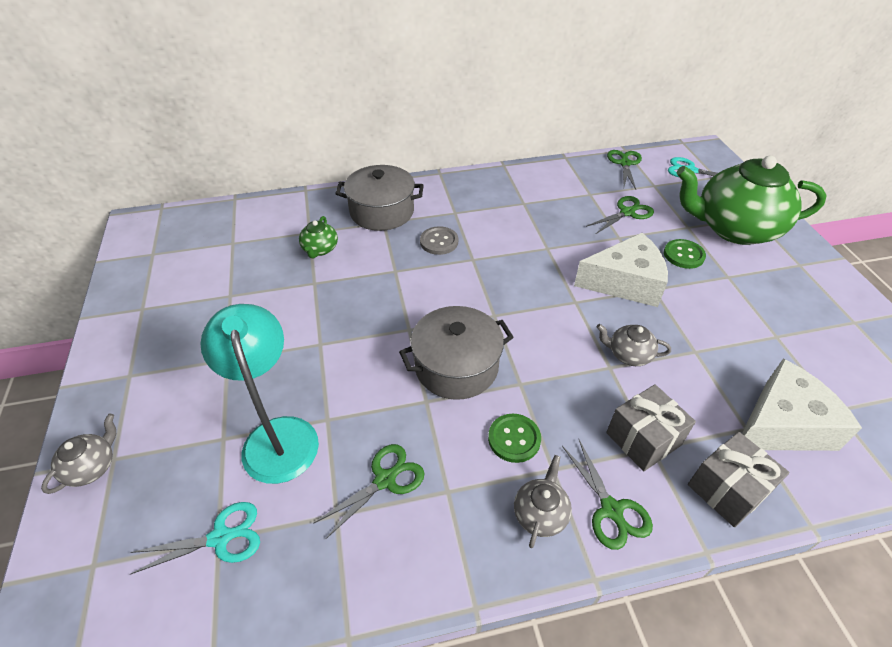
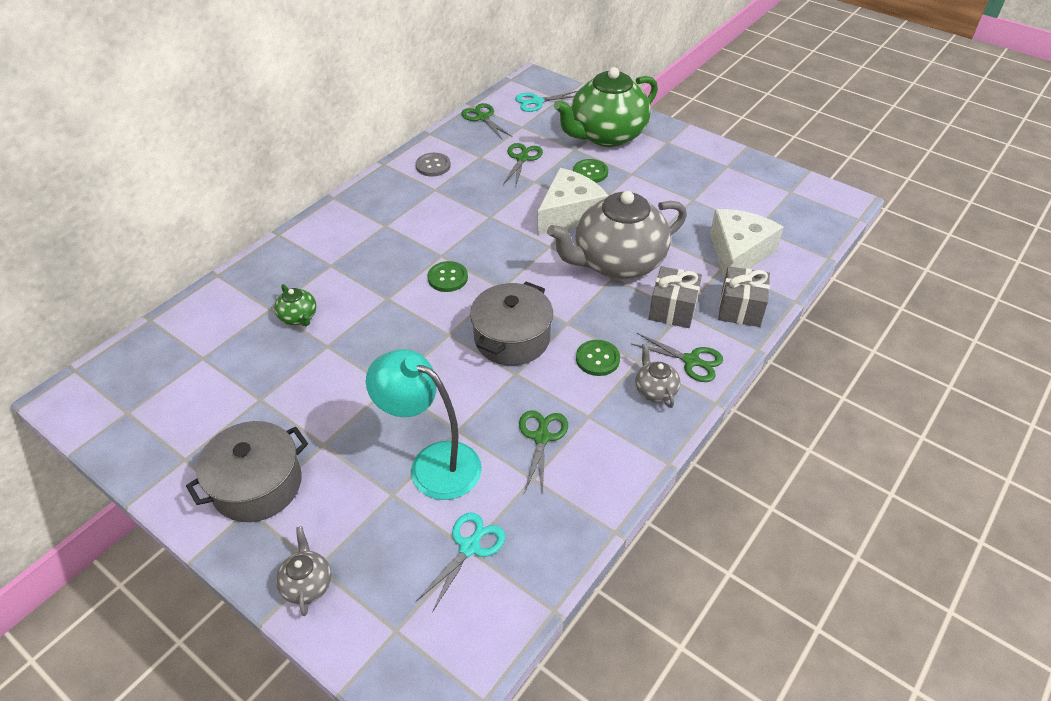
camera: 40 degrees left, 0 degrees up
grey pot [335,165,424,231] -> grey pot moved to [186,421,308,522]
grey button [420,226,458,255] -> grey button moved to [416,153,451,176]
grey teapot [597,324,671,366] -> grey teapot [547,191,687,279], size x2.42
none -> green button [427,261,468,292]

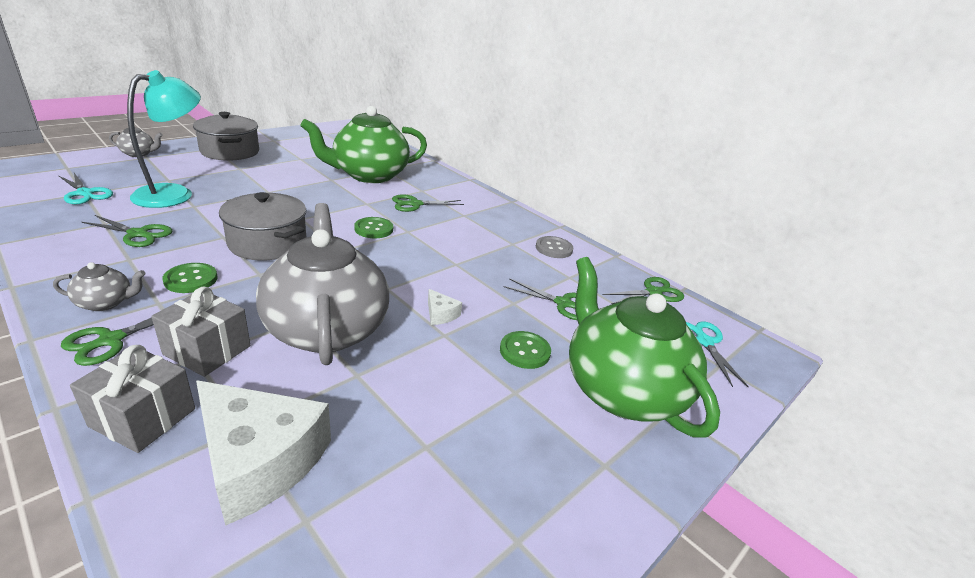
camera: 95 degrees right, 15 degrees down
green teapot [274,284,317,326] -> green teapot [300,106,427,183], size x2.42
white cheese [537,168,609,235] -> white cheese [428,289,462,325], size x0.42
none -> green scissors [392,194,464,212]

